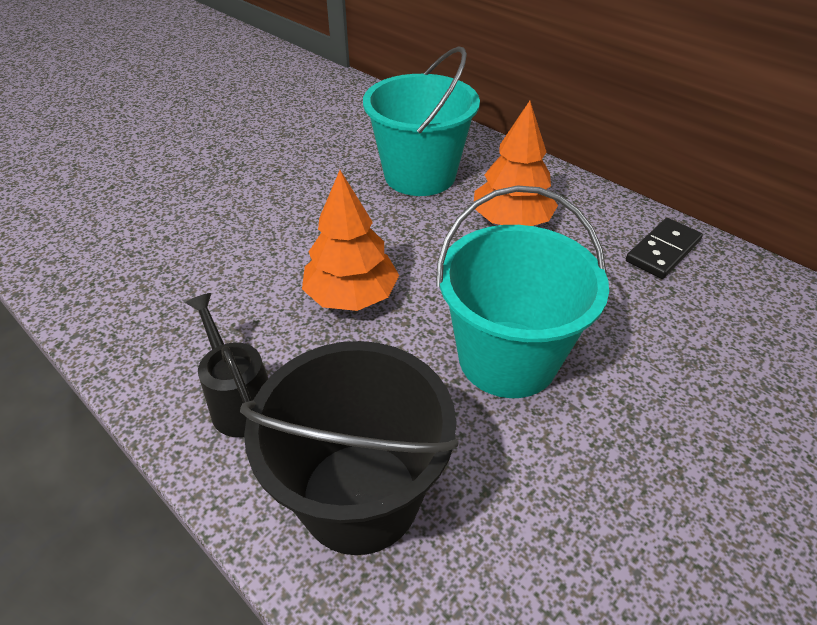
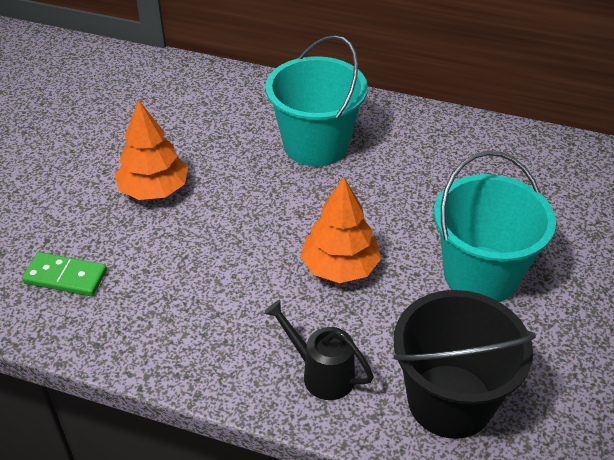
camera: 25 degrees left, 0 degrees up
orange tree [474,101,558,226] -> orange tree moved to [115,100,188,200]
black domino [626,218,703,279] -> none
none -> green domino [22,252,107,296]

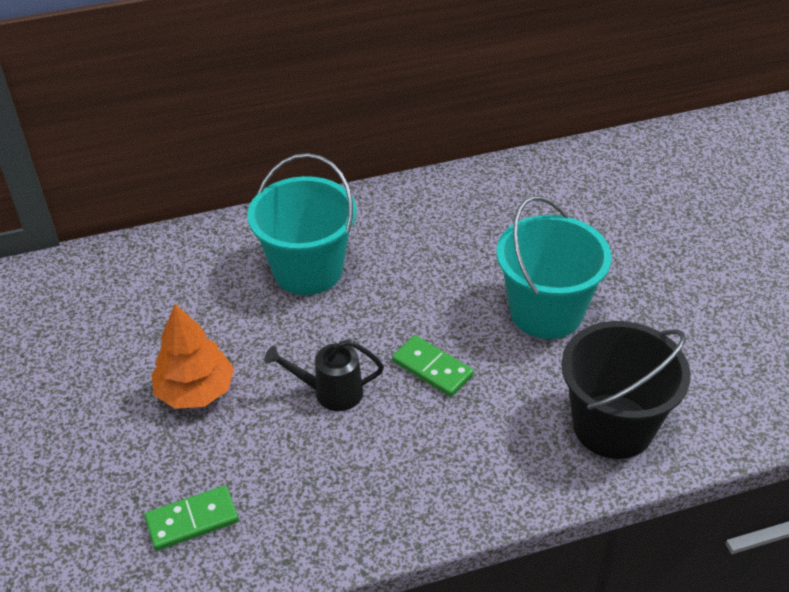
camera: 35 degrees left, 0 degrees up
black watering can [264,300,374,400] -> black watering can moved to [264,340,384,411]
orange tree [301,177,381,283] -> green domino [392,335,474,397]

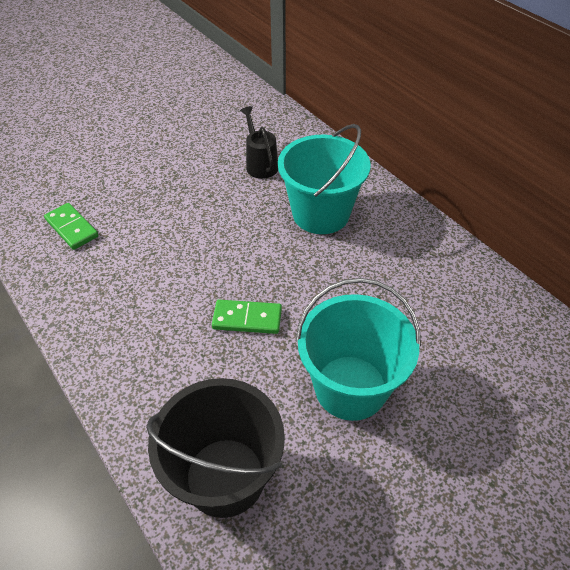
camera: 70 degrees right, 5 degrees up
orange tree [151,304,234,409] -> none
black watering can [264,340,384,411] -> black watering can moved to [240,106,278,179]
green domino [392,335,474,397] -> green domino turned 75 degrees clockwise [212,300,282,334]

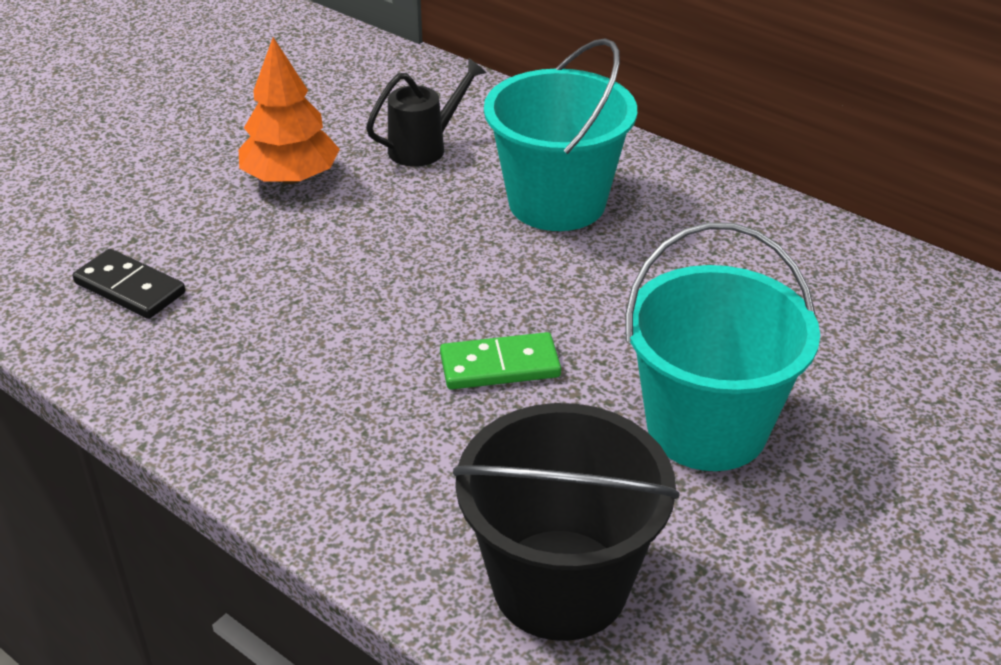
camera: 15 degrees left, 10 degrees down
green domino [44,203,99,250] -> black domino [73,249,185,319]
black watering can [240,106,278,179] -> black watering can turned 90 degrees clockwise [366,58,486,167]
none -> orange tree [238,37,340,184]

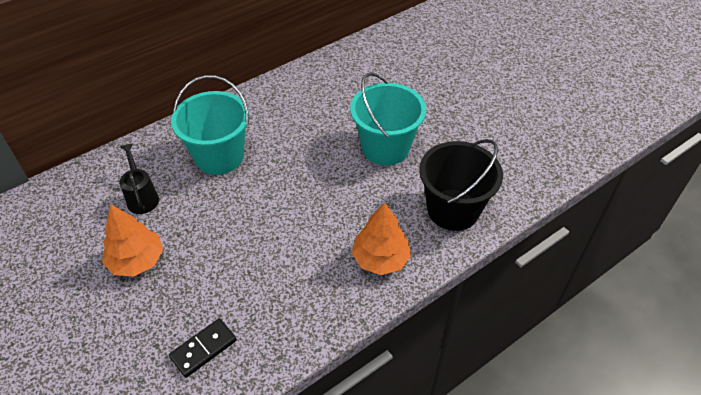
camera: 75 degrees left, 10 degrees up
green domino [440,332,561,390] -> none
none -> orange tree [352,202,411,275]

